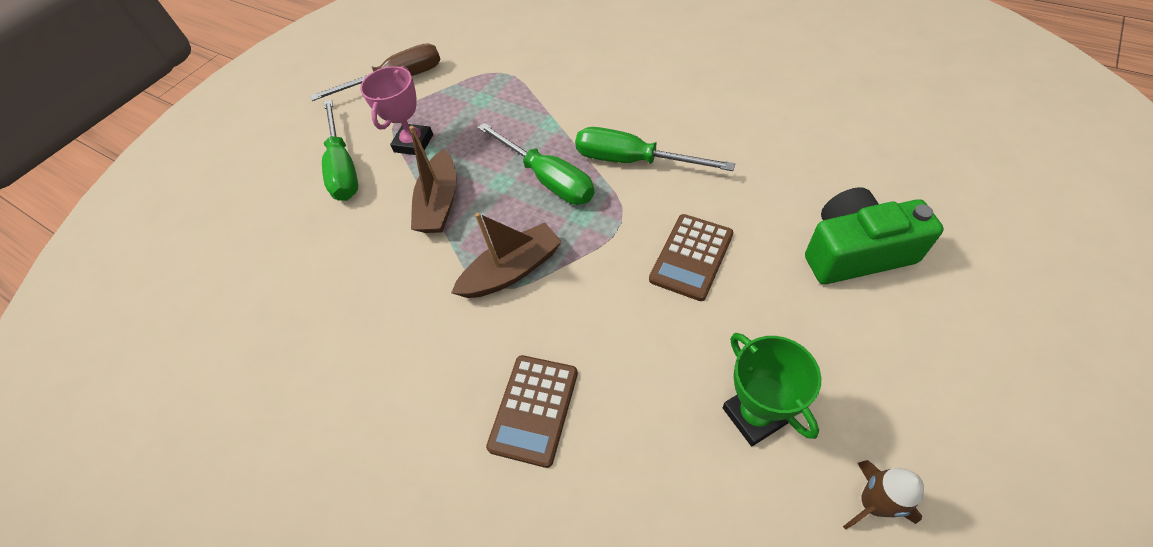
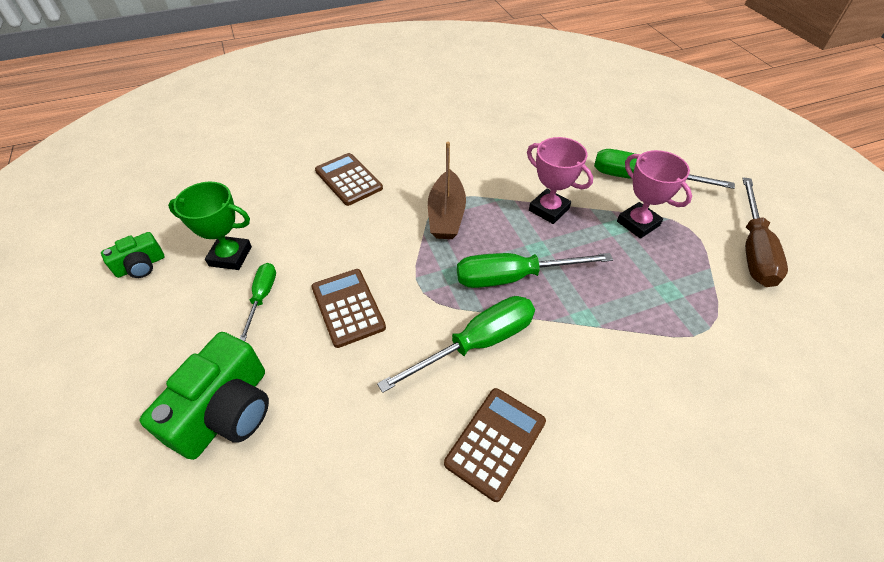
camera: 120 degrees right, 5 degrees down
brown boat [409,126,456,233] -> pink trophy [527,137,593,224]
brown rocket [843,460,924,530] -> green camera [101,232,164,278]
none -> green screwdriver [240,263,276,342]
none -> brown calculator [444,388,546,502]

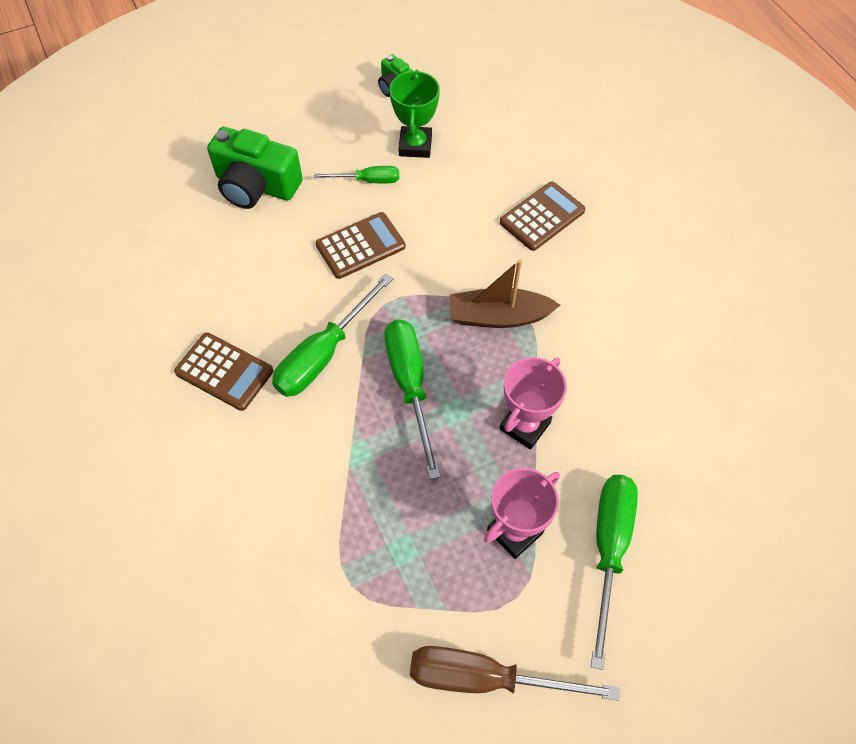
camera: 85 degrees right, 10 degrees up
green screwdriver [377,296,535,393] -> green screwdriver turned 75 degrees clockwise [272,274,394,397]

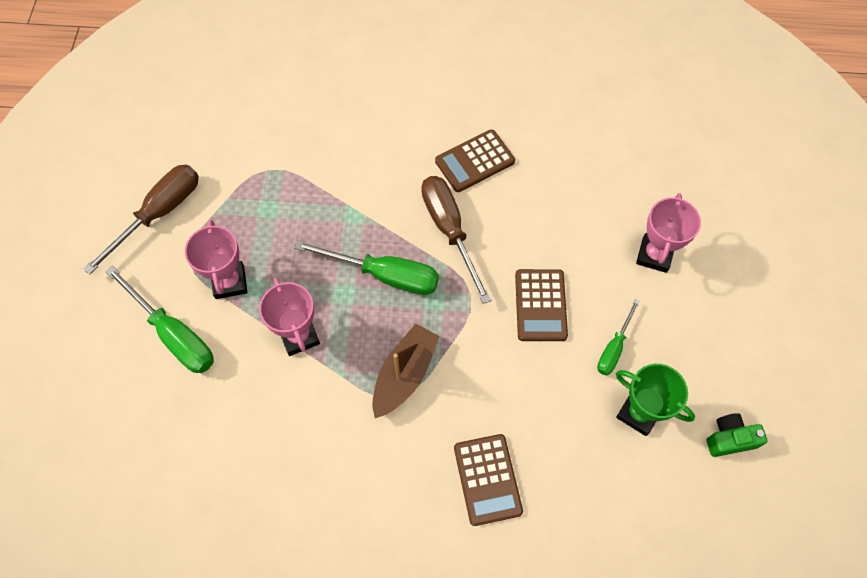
camera: 120 degrees right, 5 degrees up
green camera [207,127,303,209] -> pink trophy [636,193,701,273]
green screwdriver [272,274,394,397] -> brown screwdriver [421,176,491,304]

